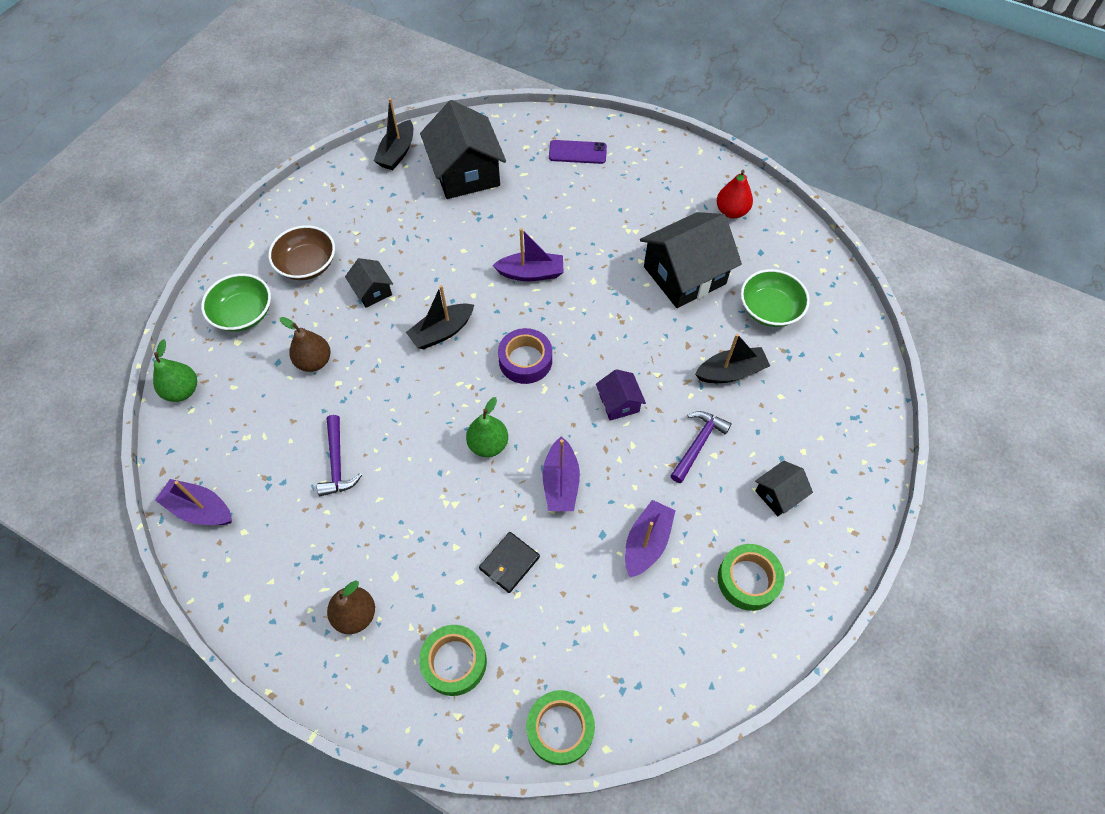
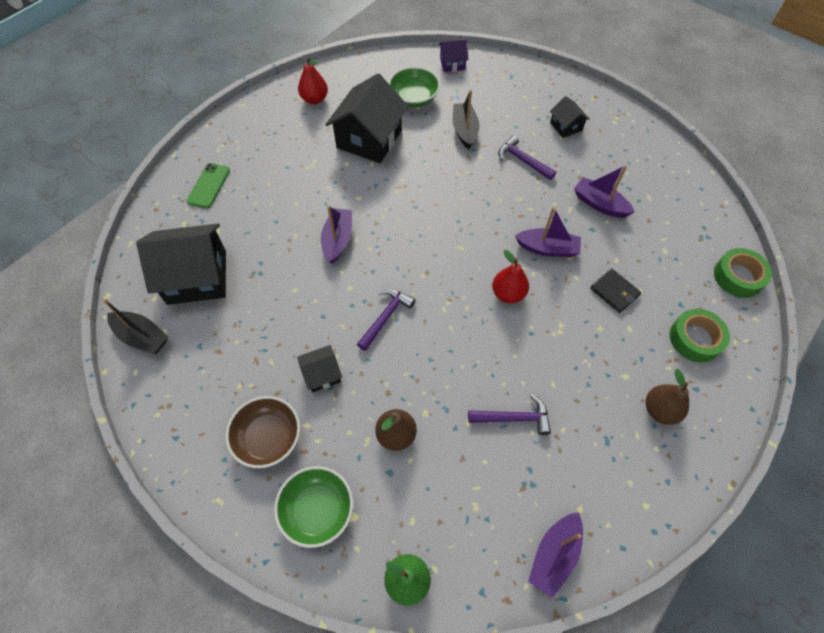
camera: 80 degrees left, 0 degrees up
black boat [406,285,474,350] -> purple hammer [357,289,415,351]
green pear [466,397,508,457] -> red pear [492,250,529,303]
purple tape [498,328,552,384] -> none
purple phone [549,140,607,164] -> green phone [187,163,230,208]
purple house [596,369,646,421] -> purple house moved to [439,40,468,72]
black house [640,212,742,308] -> black house turned 45 degrees clockwise [325,74,409,163]
green tape [718,544,785,611] -> none

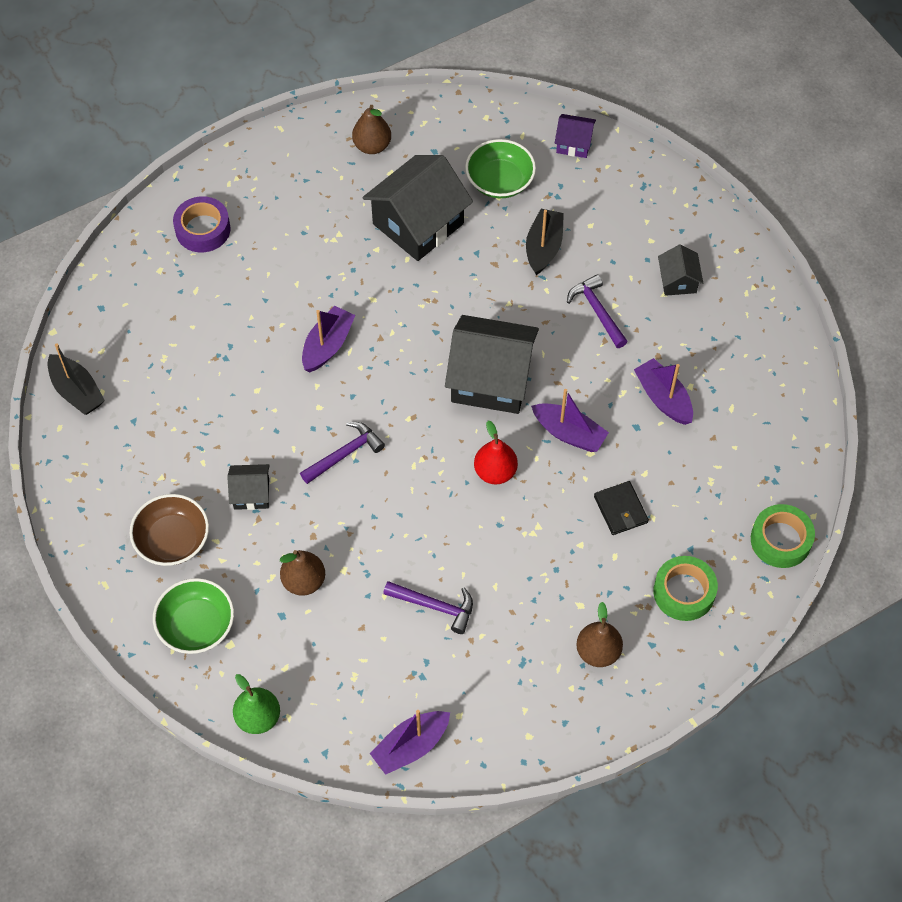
camera: 20 degrees right, 0 degrees up
black house [136,223,226,305] -> black house moved to [445,315,539,414]
green phone [187,163,230,208] -> purple tape [173,196,231,252]
red pear [298,58,328,104] -> brown pear [352,105,391,154]

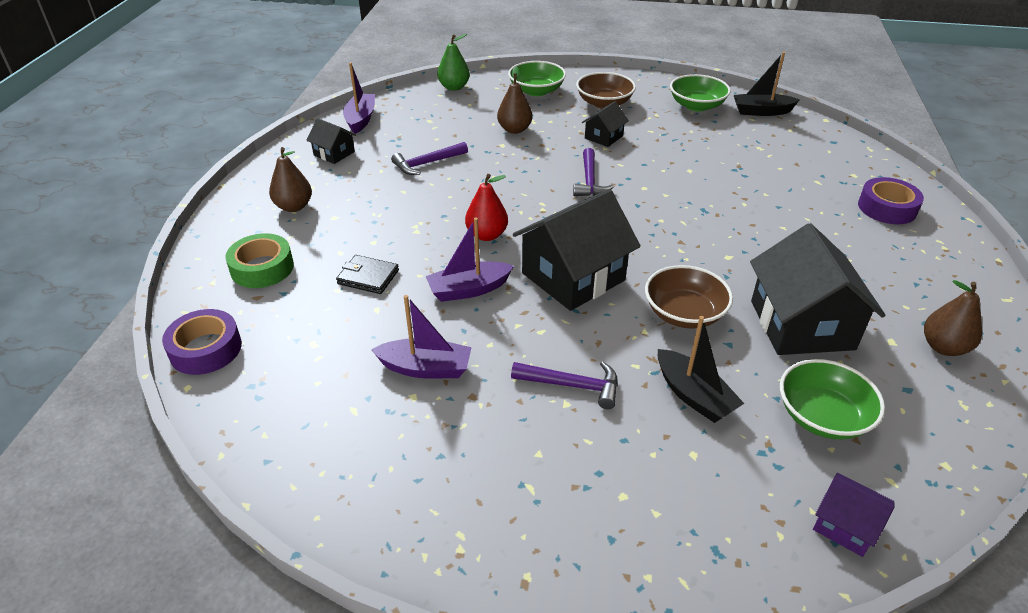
camera: 130 degrees right, 20 degrees down
purple boat [302,306,355,372] -> none
purple house [555,114,596,158] -> purple house turned 75 degrees clockwise [813,473,894,557]
black house [658,244,703,296] -> black house moved to [306,118,356,164]
green tape [751,504,815,568] -> purple tape [162,309,242,375]
none -> brown bowl [645,265,733,329]
none -> green bowl [670,74,731,112]

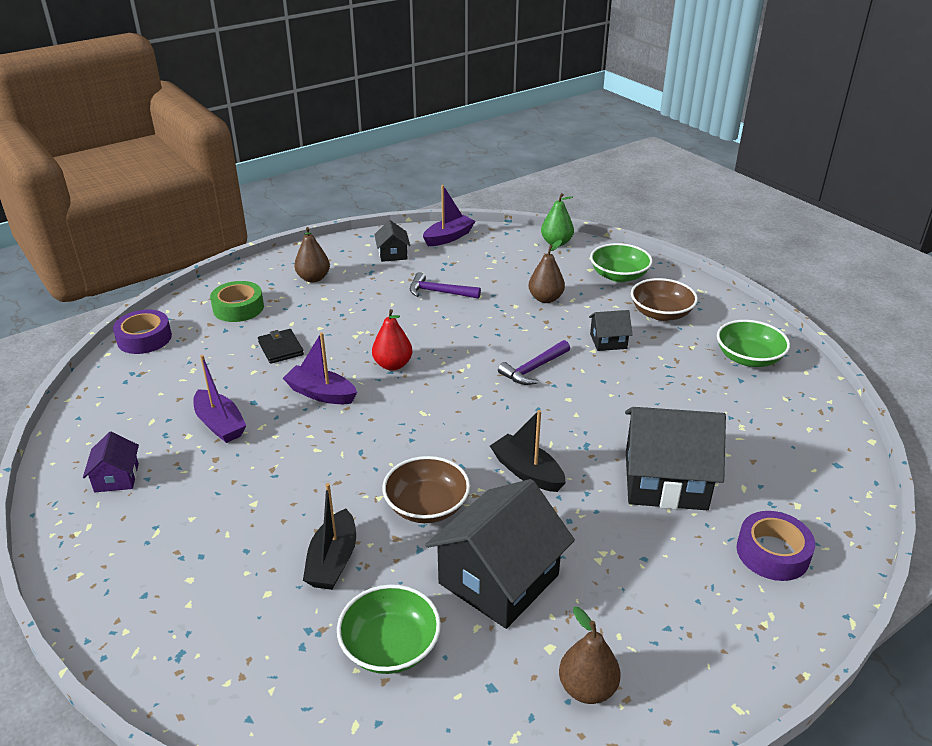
camera: 45 degrees right, 5 degrees down
purple hammer [511,361,618,409] -> none
black house [513,189,641,311] -> black house moved to [625,407,726,510]
black boat [734,52,800,116] -> black boat moved to [490,410,566,492]
purple house [813,473,894,557] -> purple house moved to [83,432,139,492]

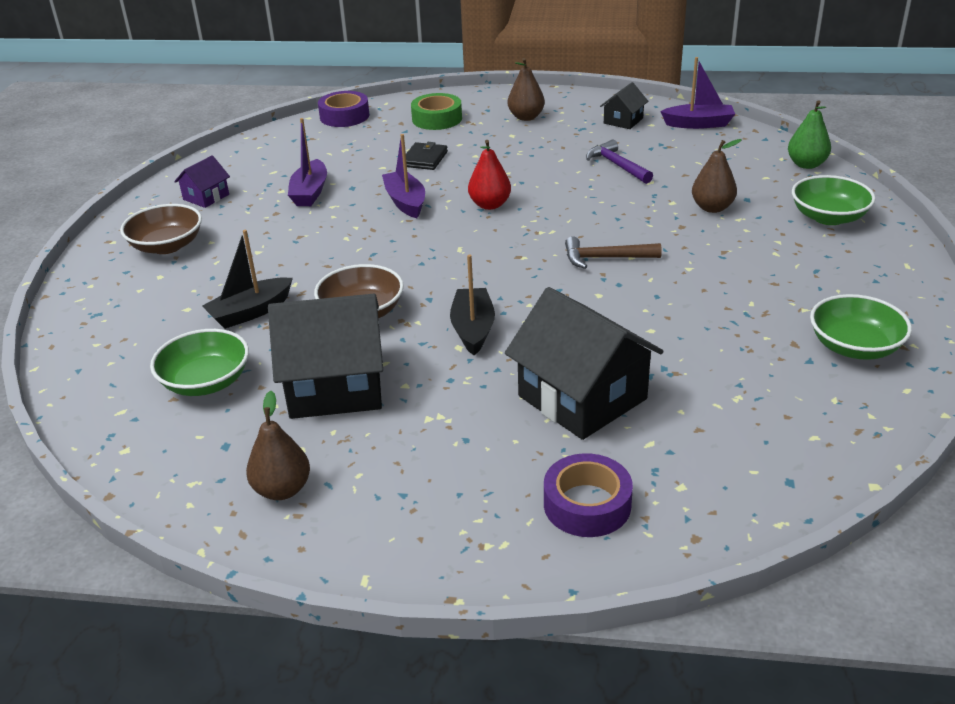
camera: 45 degrees right, 0 degrees up
purple hammer [498,340,570,385] -> brown hammer [565,236,662,269]
black house [589,310,633,351] -> none
brown bowl [631,278,698,321] -> brown bowl moved to [120,204,202,254]

